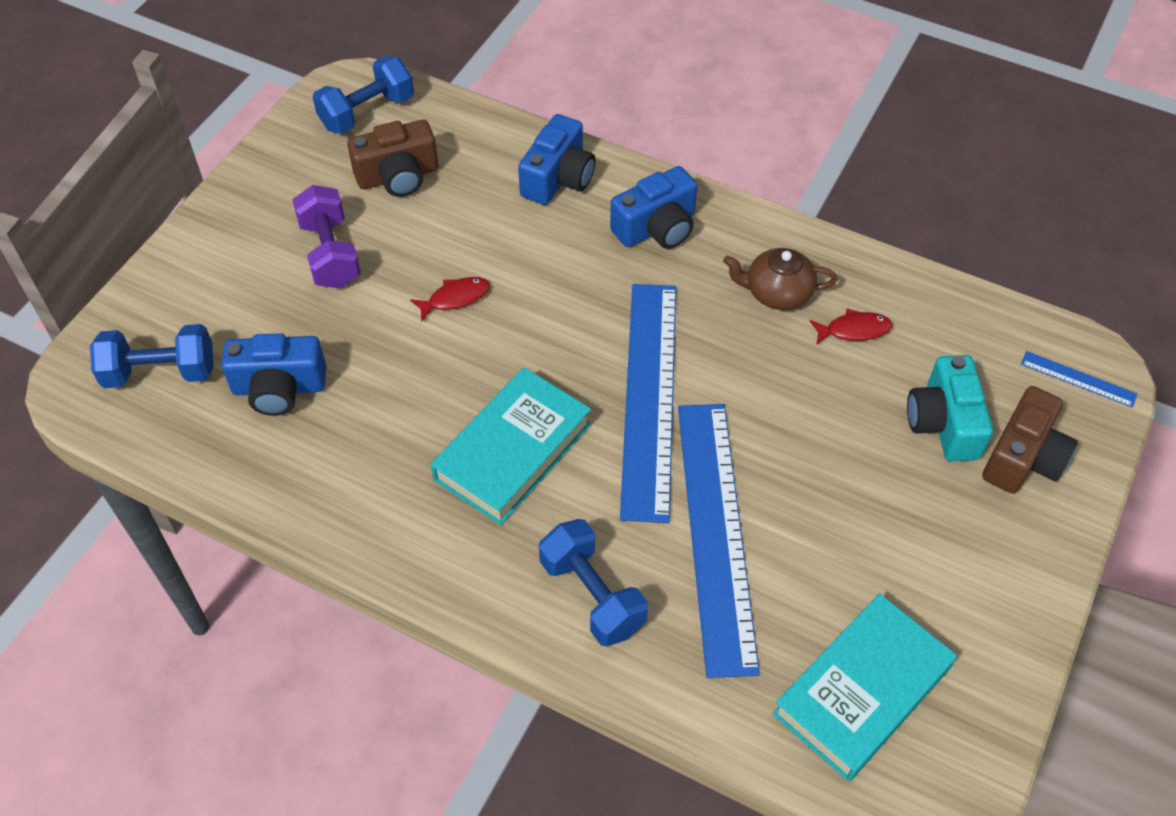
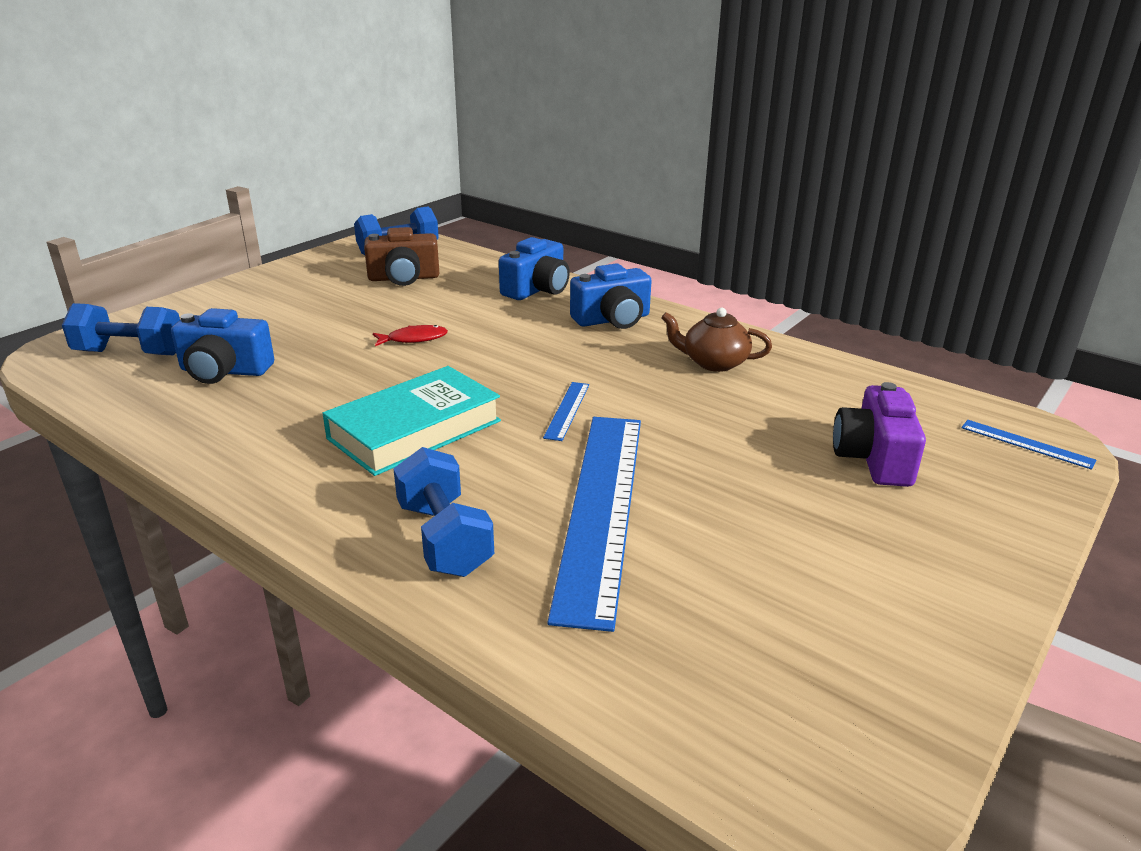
camera: 10 degrees right, 25 degrees down
purple dumbbell [292,185,361,288] -> none
blue ruler [620,284,676,523] -> blue ruler [543,382,589,441], size x0.40
turquoise book [772,593,957,781] -> none
red fish [810,309,893,345] -> none
turquoise camera [907,355,993,461] -> purple camera [833,382,926,487]
brown camera [982,386,1078,494] -> none

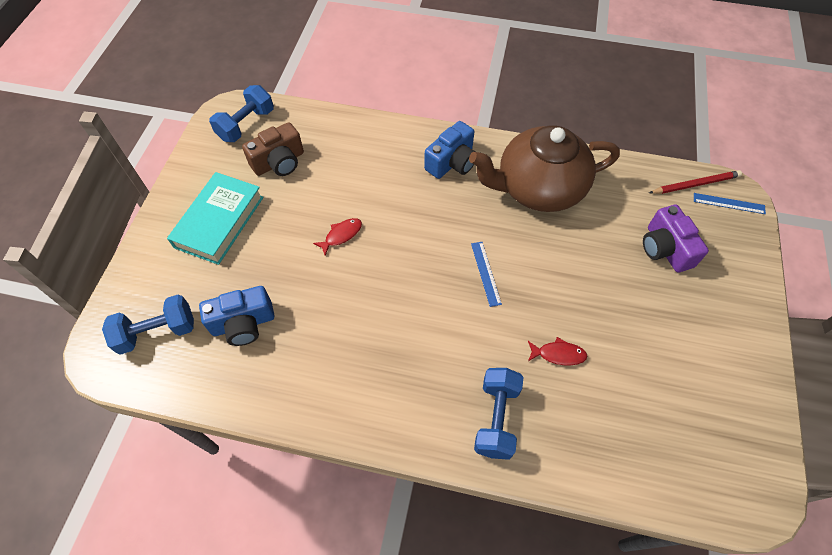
camera: 25 degrees left, 30 degrees up
turquoise book [322,366,501,476] -> turquoise book moved to [167,172,264,265]
blue dumbbell [393,447,494,577] -> blue dumbbell turned 60 degrees clockwise [474,368,524,460]
blue camera [499,237,570,300] -> none
blue ruler [547,417,641,632] -> red fish [528,337,587,365]
brown teapot [661,308,772,372] -> brown teapot [469,125,620,212], size x2.11
none -> red pencil [649,170,742,194]

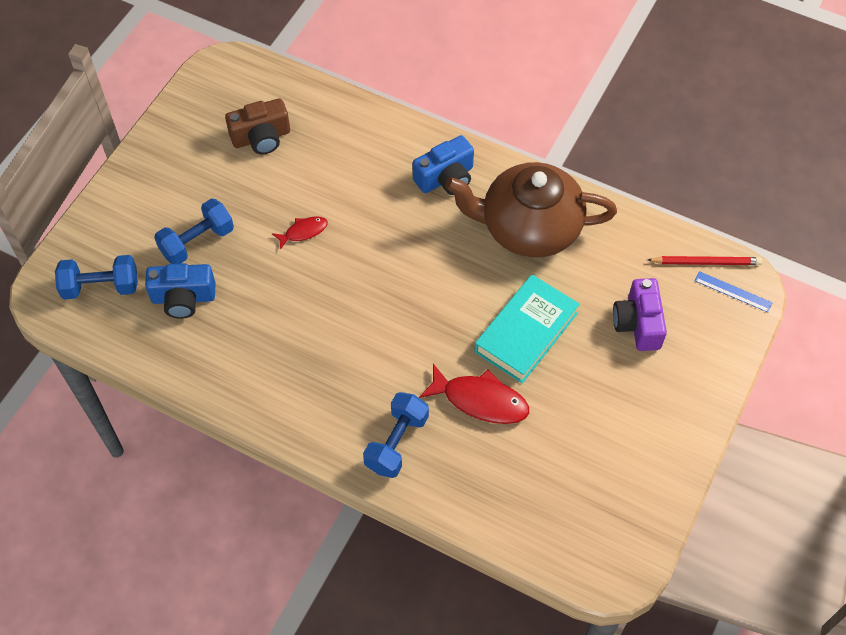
camera: 15 degrees right, 0 degrees up
turquoise book [167,172,264,265] -> turquoise book moved to [474,274,580,383]
blue dumbbell [209,85,274,142] -> blue dumbbell moved to [154,198,234,264]
blue ruler [471,242,502,307] -> none
red fish [528,337,587,365] -> red fish [419,364,529,424], size x1.81

